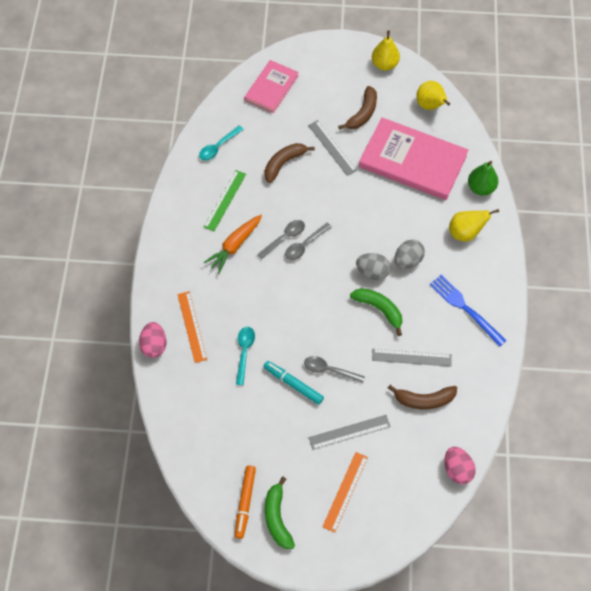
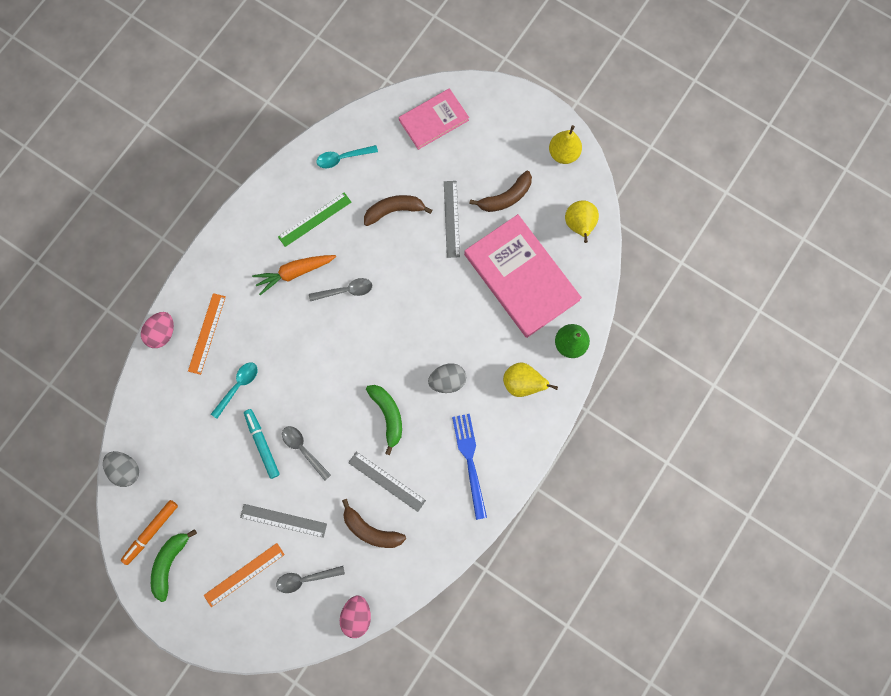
camera: 30 degrees right, 15 degrees up
grey spoon [285,222,332,260] -> grey spoon moved to [276,566,345,593]
grey egg [356,253,391,280] -> grey egg moved to [103,451,139,487]

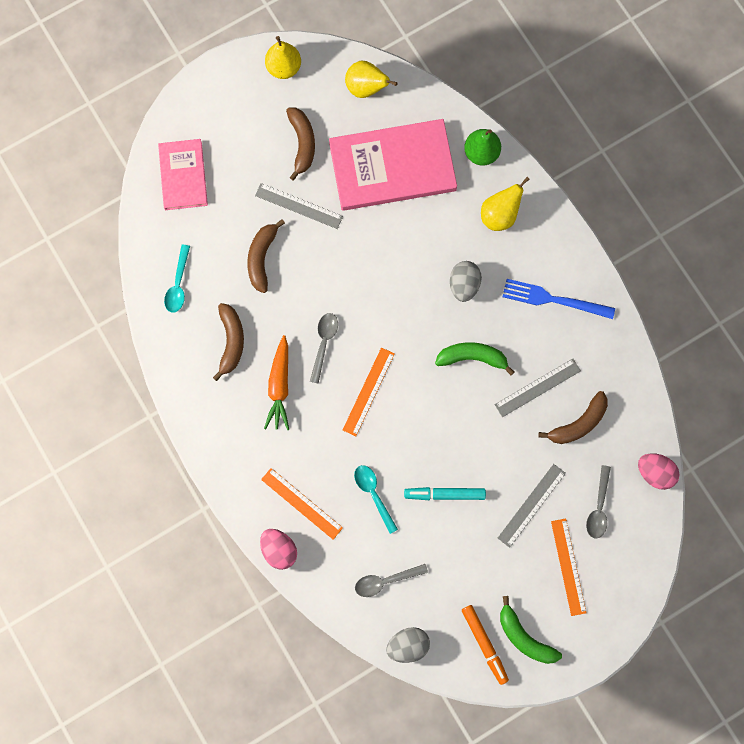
camera: 65 degrees left, 0 degrees up
green ruler [278,192,351,247] -> brown banana [213,303,244,381]
grey spoon [282,426,331,480] -> grey spoon moved to [355,564,428,597]
none -> orange ruler [343,348,395,436]

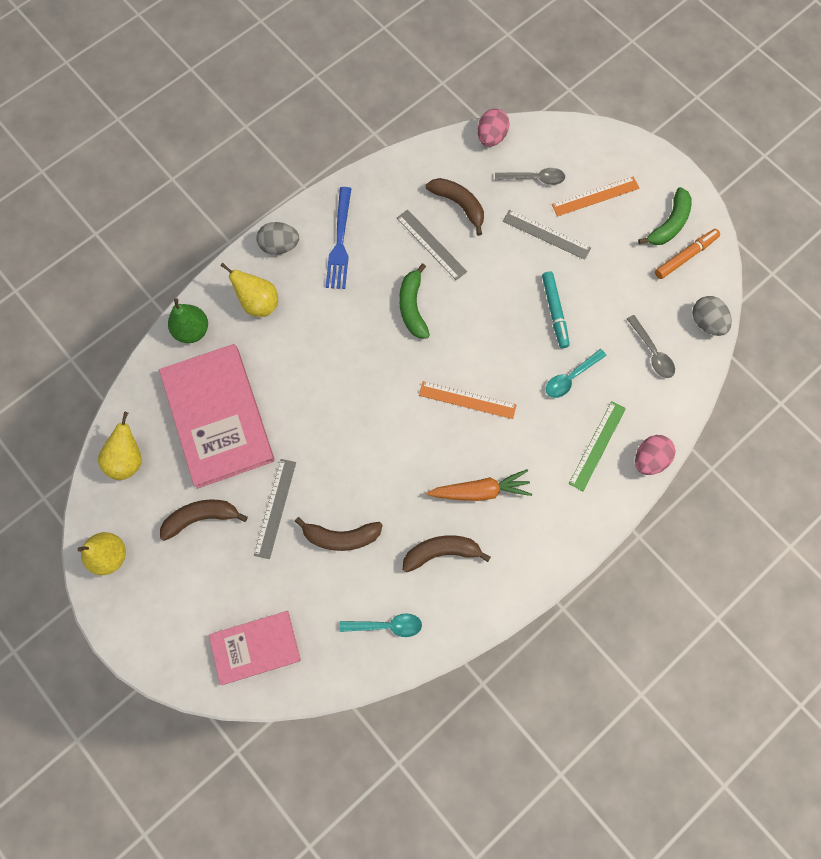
camera: 100 degrees left, 5 degrees down
orange ruler [261,468,343,540] -> green ruler [569,401,626,491]
grey spoon [310,313,338,384] -> none
grey egg [450,261,482,302] -> grey egg moved to [256,222,299,255]

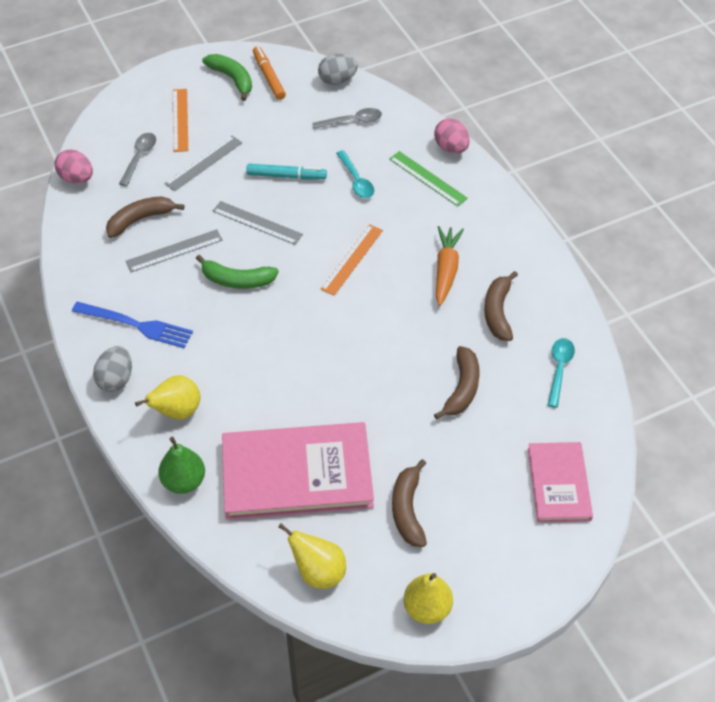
camera: 75 degrees left, 20 degrees down
grey ruler [254,459,296,559] -> grey ruler moved to [213,201,303,245]

